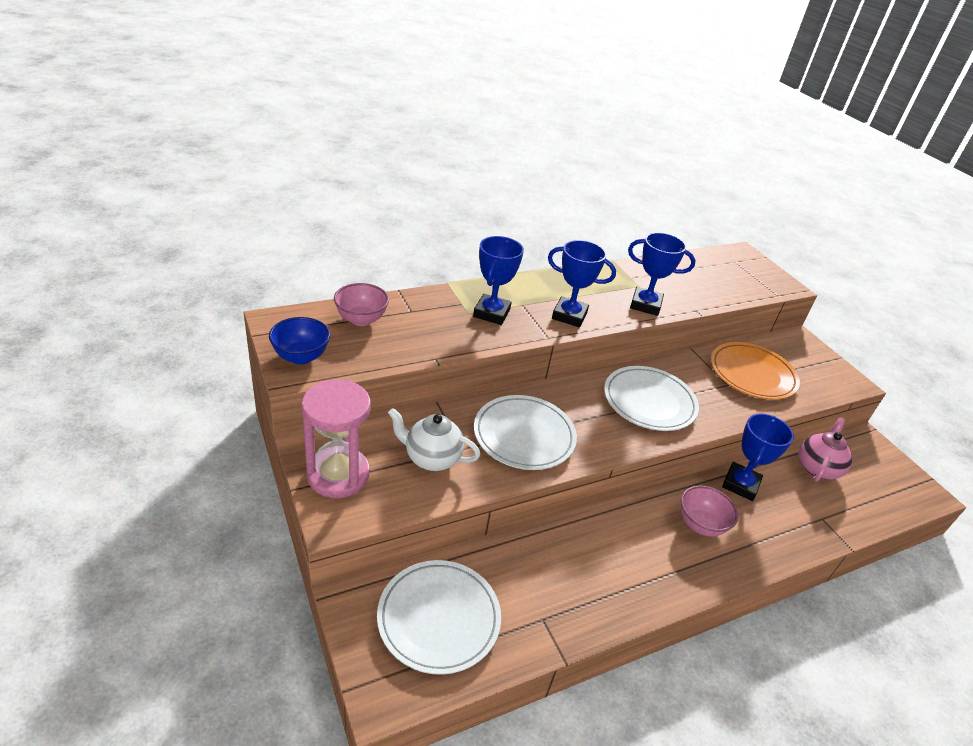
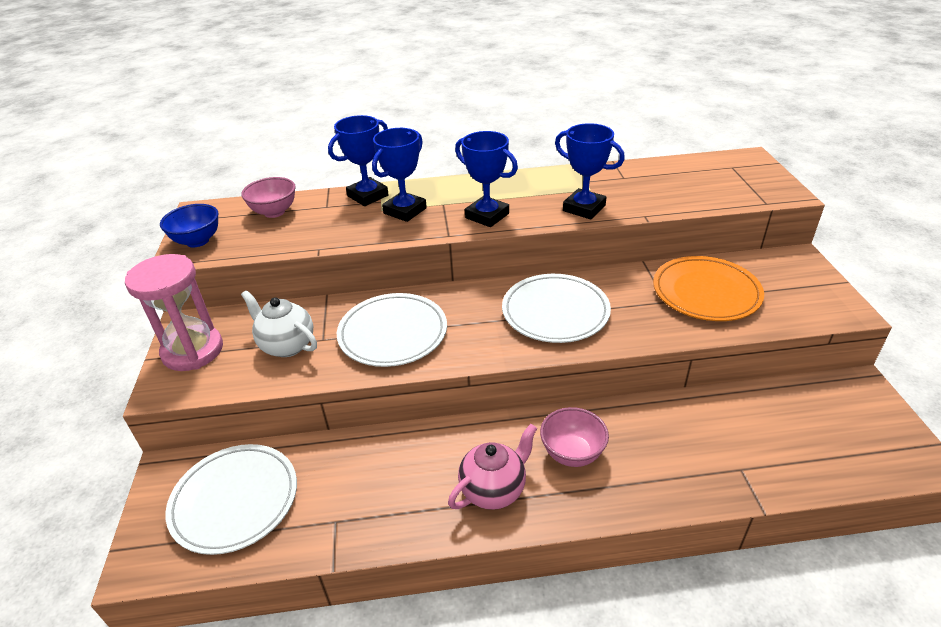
camera: 25 degrees right, 0 degrees up
blue trophy [722,414,794,501] -> blue trophy moved to [328,115,389,206]
pink teapot [799,417,852,482] -> pink teapot moved to [448,424,537,510]

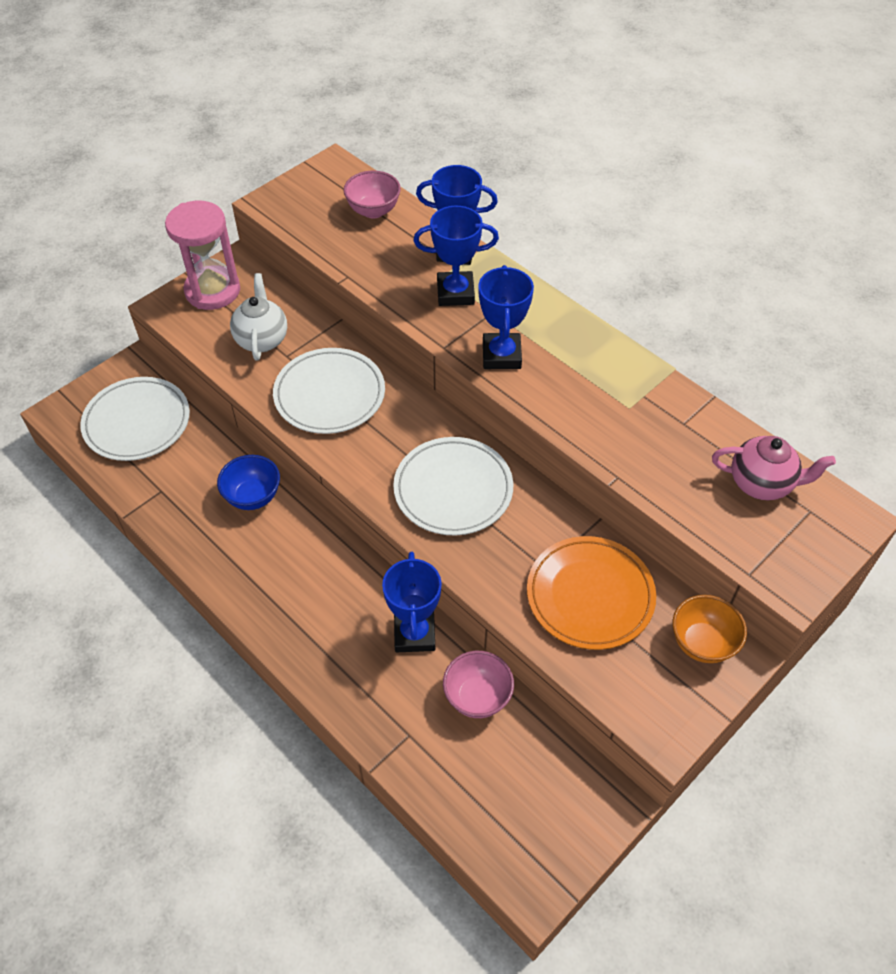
camera: 50 degrees right, 15 degrees up
blue bowl [160,204,219,247] -> blue bowl moved to [217,455,280,510]
pink teapot [448,424,537,510] -> pink teapot moved to [712,436,836,501]
pink bowl [540,407,609,467] -> pink bowl moved to [443,651,514,718]
blue trophy [555,123,625,219] -> blue trophy moved to [382,552,442,652]
none -> orange bowl [673,595,747,663]

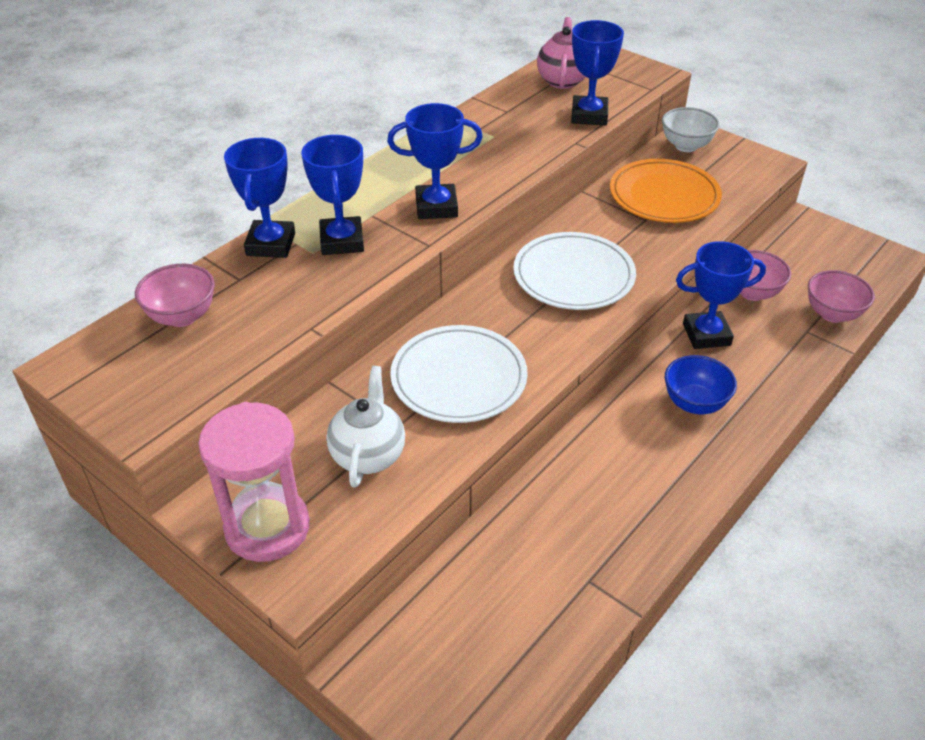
camera: 95 degrees left, 10 degrees down
white plate [80,377,190,461] -> none
blue bowl [217,455,280,510] -> blue bowl moved to [665,355,737,414]
white teapot [230,273,287,360] -> white teapot turned 105 degrees clockwise [327,366,405,488]
orange bowl [673,595,747,663] -> white bowl [662,107,720,152]
none -> blue trophy [571,20,624,125]
none -> pink bowl [808,270,875,323]

